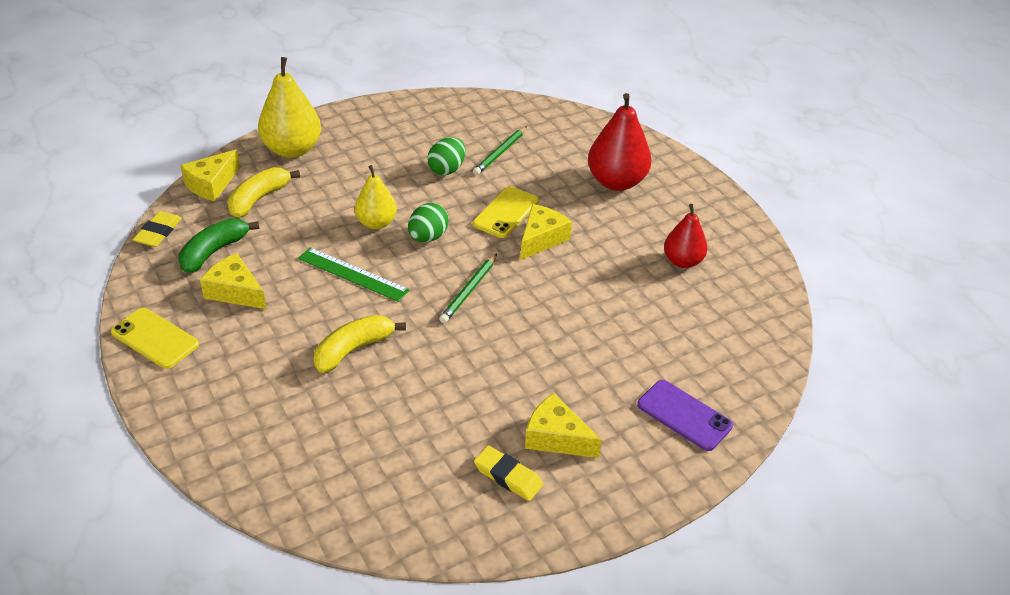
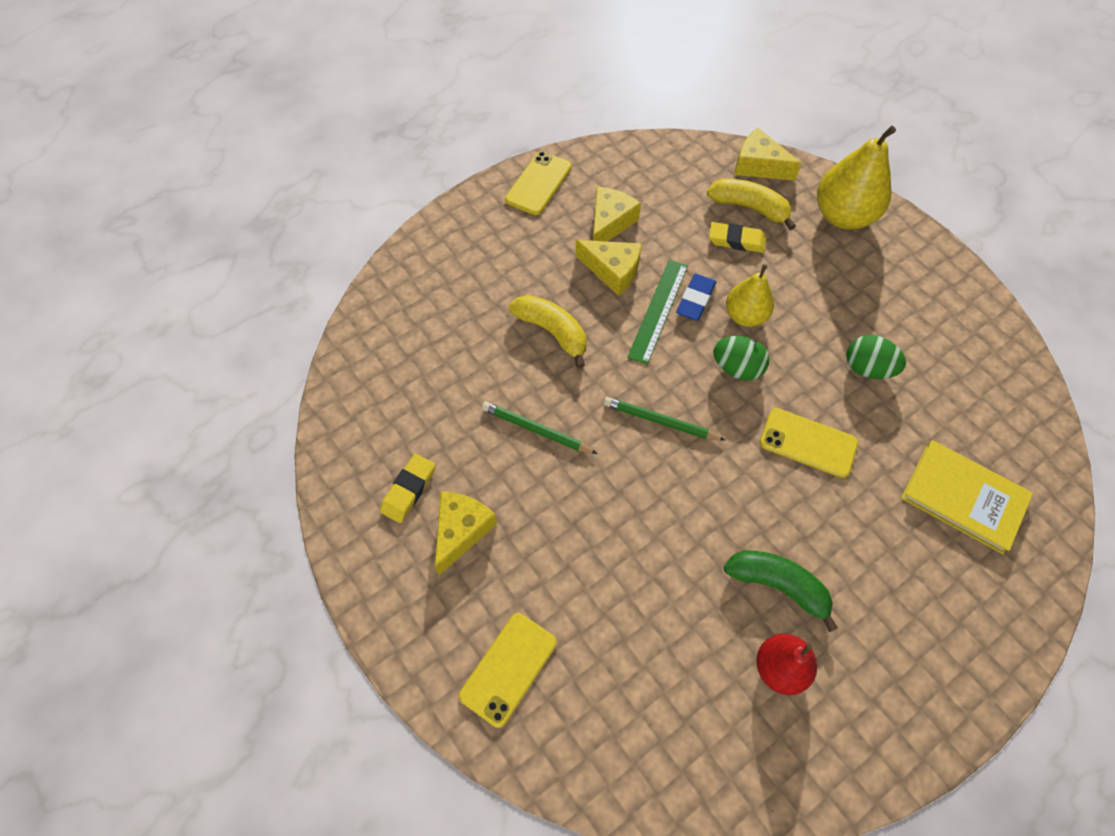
camera: 85 degrees right, 20 degrees up
yellow eraser [133,211,182,247] -> yellow eraser moved to [709,222,766,253]
green banana [178,218,259,273] -> green banana moved to [724,550,838,632]
green pencil [473,126,527,175] -> green pencil moved to [482,402,598,454]
yellow cheese [520,204,572,260] -> yellow cheese moved to [575,240,642,296]
red pear [588,93,651,191] -> none
purple phone [637,380,733,451] -> yellow phone [459,613,557,728]
none -> blue eraser [676,274,716,321]
none -> yellow book [901,440,1033,554]

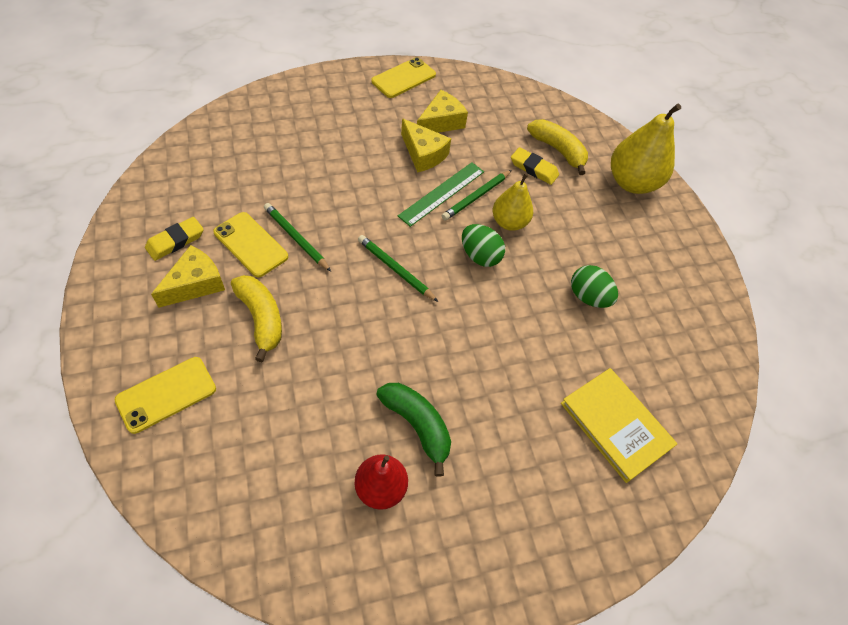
camera: 15 degrees right, 5 degrees down
yellow banana [509,295,587,368] -> yellow banana moved to [231,275,282,362]
blue eraser [676,274,716,321] -> green pencil [442,170,512,220]
yellow cheese [735,128,802,181] -> none
yellow phone [760,408,858,478] -> yellow phone moved to [213,212,288,277]

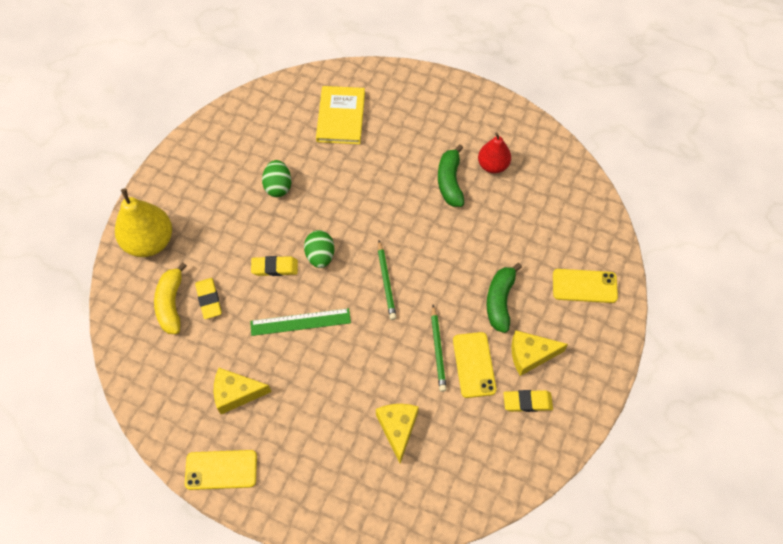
camera: 135 degrees left, 5 degrees up
yellow banana [231,275,282,362] -> green banana [487,263,522,333]
yellow cheese [401,118,451,173] -> yellow cheese moved to [376,404,419,464]
green pencil [442,170,512,220] -> none
yellow pear [493,173,533,231] -> yellow eraser [251,256,298,276]

